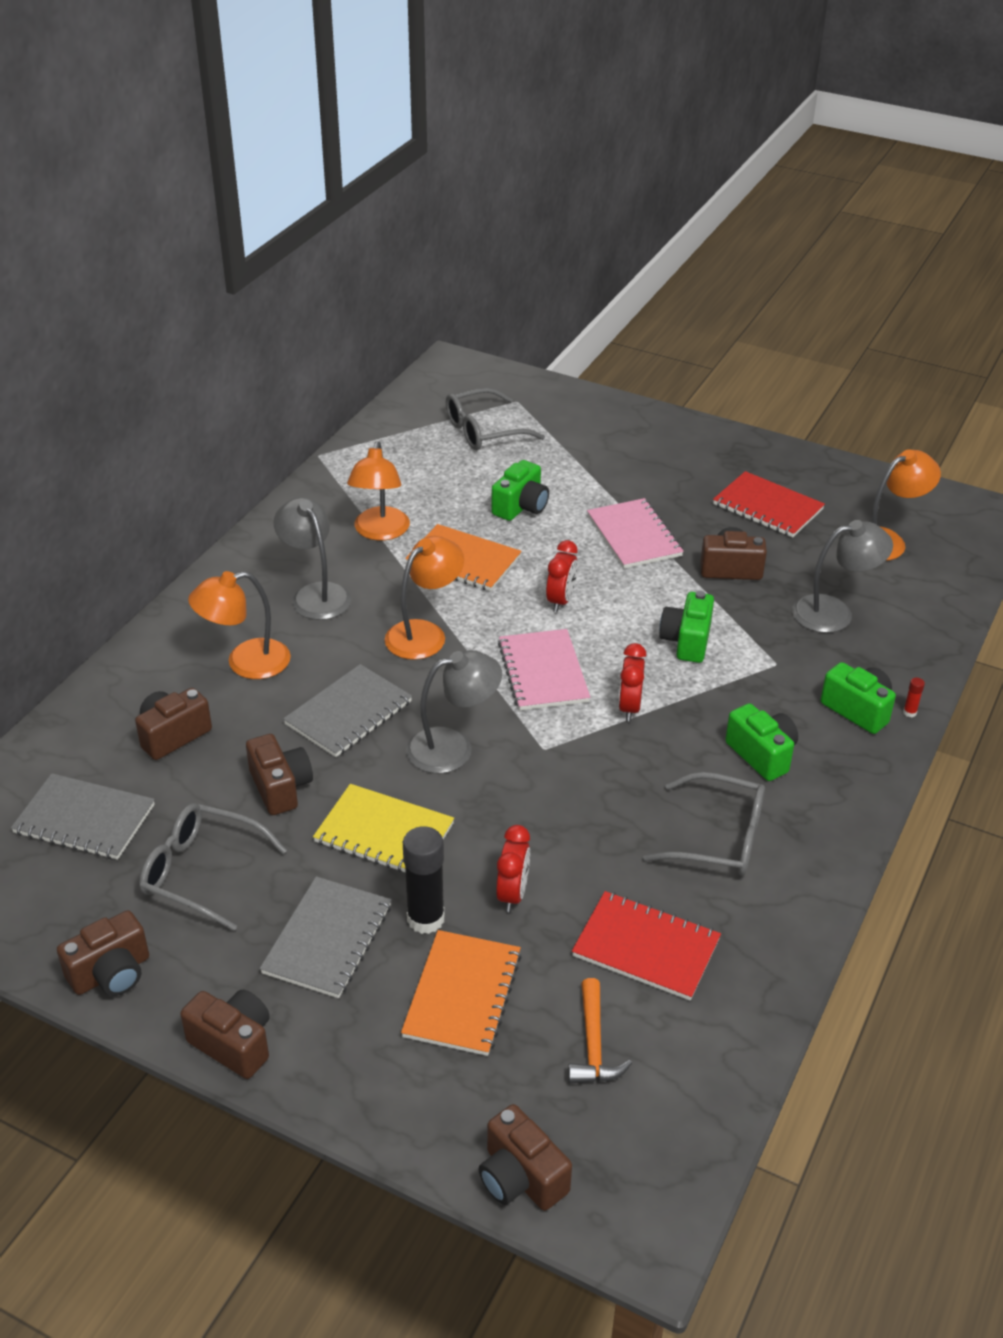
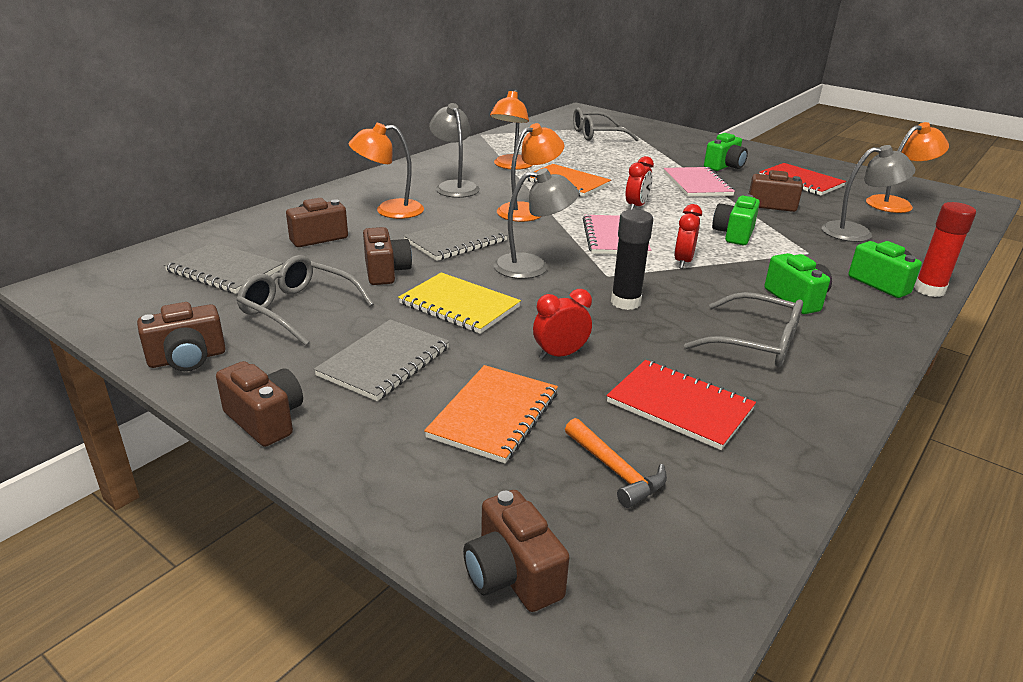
camera: 10 degrees right, 10 degrees down
black glue stick [403,826,445,934] -> black glue stick moved to [611,209,653,310]
green camera [492,460,549,521] -> green camera moved to [704,133,748,171]
red clock [496,825,530,912] -> red clock turned 135 degrees counterclockwise [533,289,592,359]
orange hammer [568,978,632,1084] -> orange hammer turned 45 degrees counterclockwise [565,418,667,508]
red glue stick [903,677,925,717] -> red glue stick [914,202,976,297], size x2.43

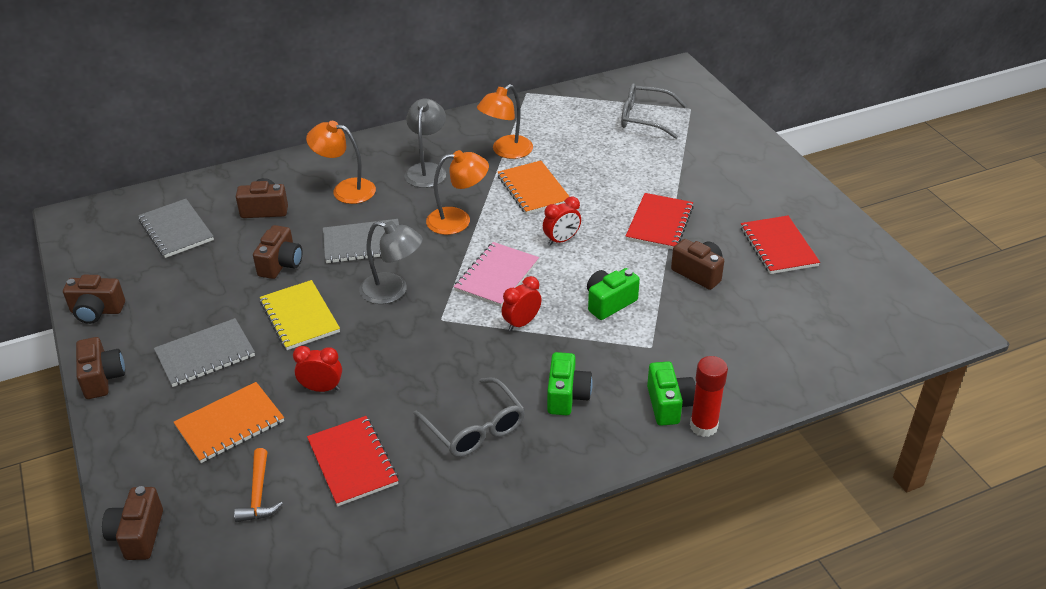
camera: 30 degrees right, 10 degrees up
grey glasses [236,255,374,346] -> none
black glue stick [611,209,653,310] -> none
pink notebook [664,167,735,197] -> red notebook [626,193,694,249]
green camera [704,133,748,171] -> none
grey lamp [822,145,916,242] -> none
orange lamp [866,122,949,213] -> none

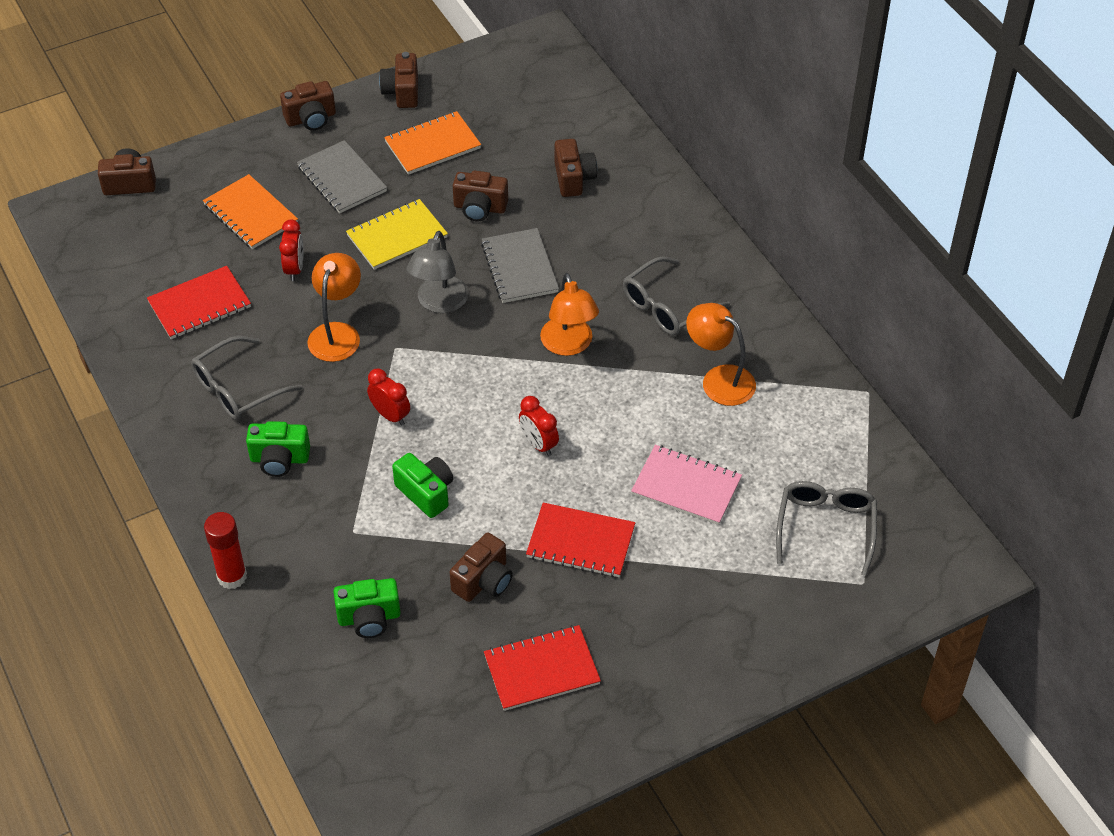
camera: 85 degrees right, 10 degrees up
grey notebook [138,199,214,258] -> none
orange hammer [234,448,283,522] -> none
orange lamp [306,121,376,204] -> orange lamp moved to [307,253,361,362]
grey lamp [405,99,446,188] -> grey glasses [623,256,730,336]
pink notebook [454,242,539,307] -> pink notebook moved to [631,445,742,525]
orange notebook [497,161,570,215] -> orange notebook moved to [384,111,481,175]
green camera [647,362,696,426] -> green camera moved to [333,578,401,638]

